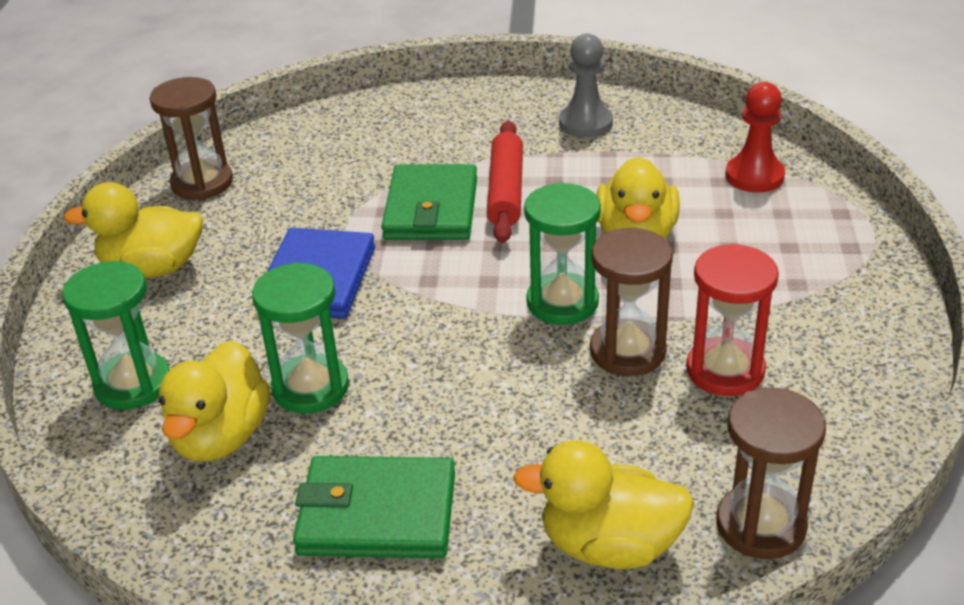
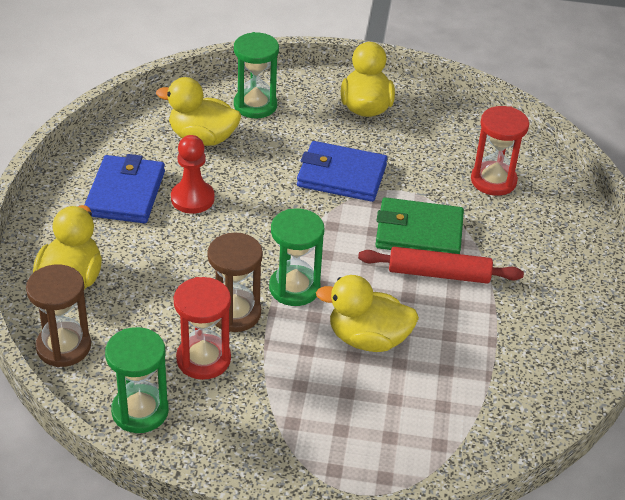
camera: 90 degrees right, 5 degrees up
brown hourglass [149,77,233,200] -> none
green hourglass [252,262,349,414] -> green hourglass moved to [105,327,169,433]
green wallet [293,456,455,558] -> blue wallet [84,154,165,223]
grey pawn [559,34,613,138] -> none
red pawn [725,82,785,193] -> red pawn moved to [171,135,214,214]
none -> red hourglass [471,106,529,196]

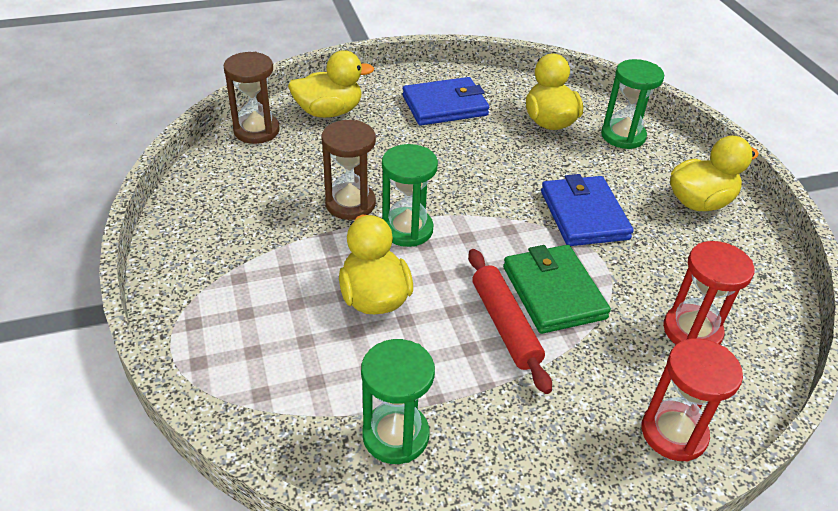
camera: 65 degrees right, 0 degrees up
green hourglass [105,327,169,433] -> green hourglass moved to [361,339,435,464]
red pawn [171,135,214,214] -> none
red hourglass [174,277,231,380] -> red hourglass moved to [642,338,743,461]

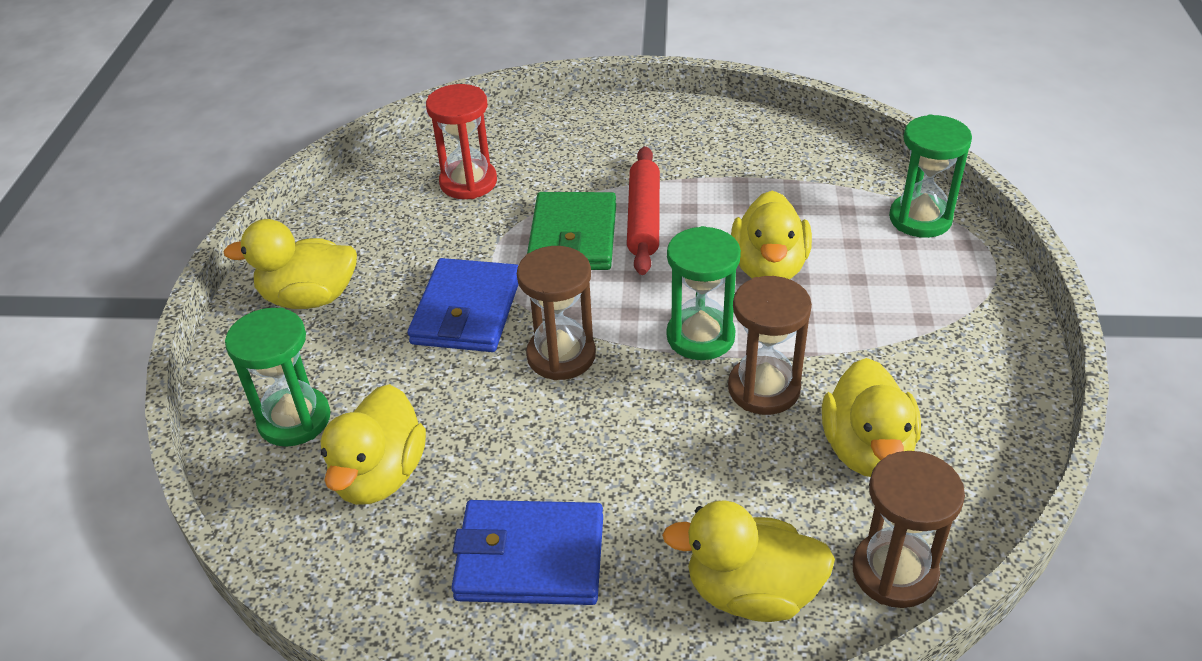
camera: 155 degrees left, 0 degrees up
green hourglass [361,339,435,464] -> green hourglass moved to [889,115,972,238]
red hourglass [642,338,743,461] -> none
none -> brown hourglass [517,246,596,380]
none -> yellow duck [822,358,921,477]

